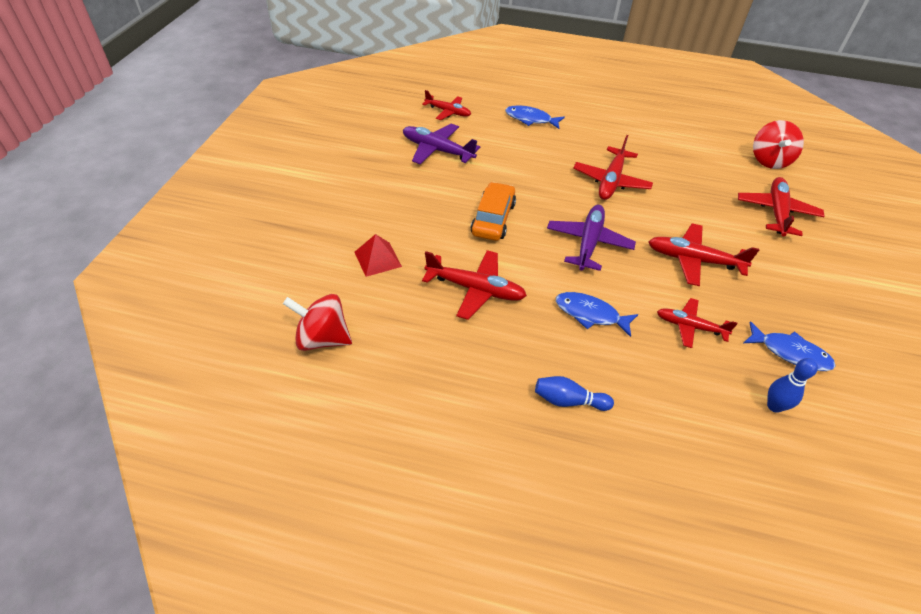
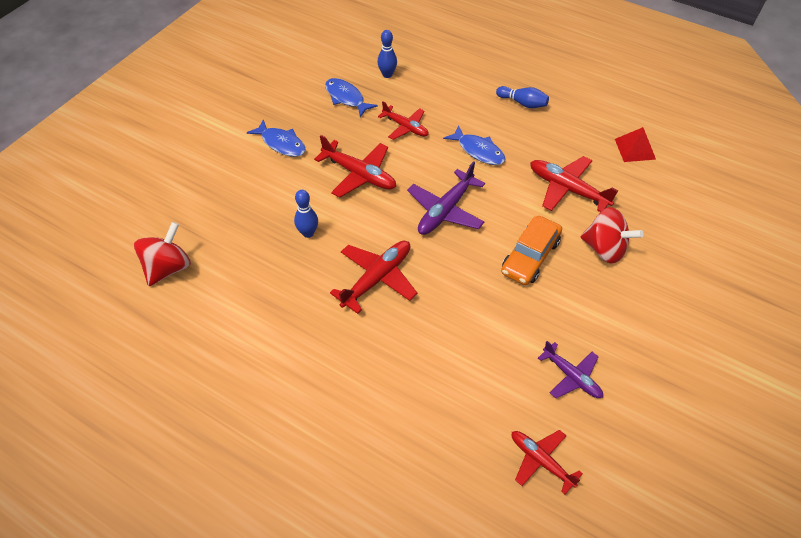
camera: 160 degrees left, 5 degrees up
red spinning top [283,294,352,351] -> red spinning top moved to [581,207,644,263]
red pyramid [355,234,402,277] -> red pyramid moved to [615,127,656,162]
purple plane [403,124,480,164] -> purple plane [538,341,603,398], size x0.67
blue fish [505,105,565,129] -> blue fish moved to [247,119,306,157]
red plane [738,177,825,236] -> none
none -> blue bowling pin [294,190,318,238]

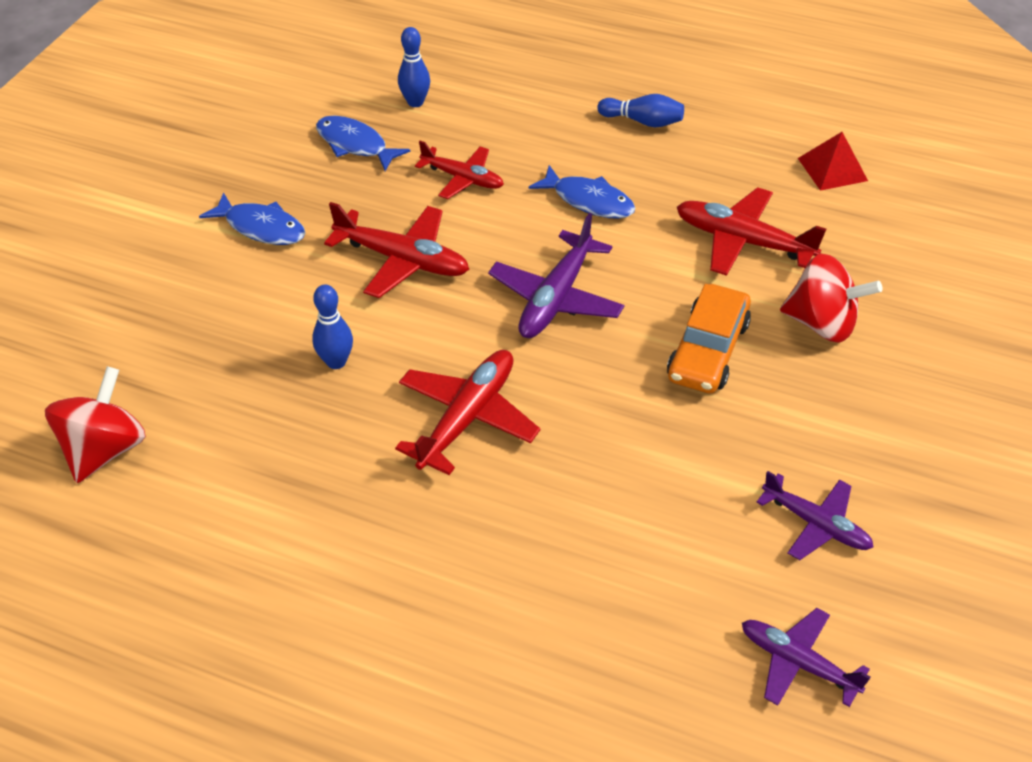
camera: 10 degrees left, 5 degrees down
red plane [512,430,583,494] -> purple plane [742,608,871,707]

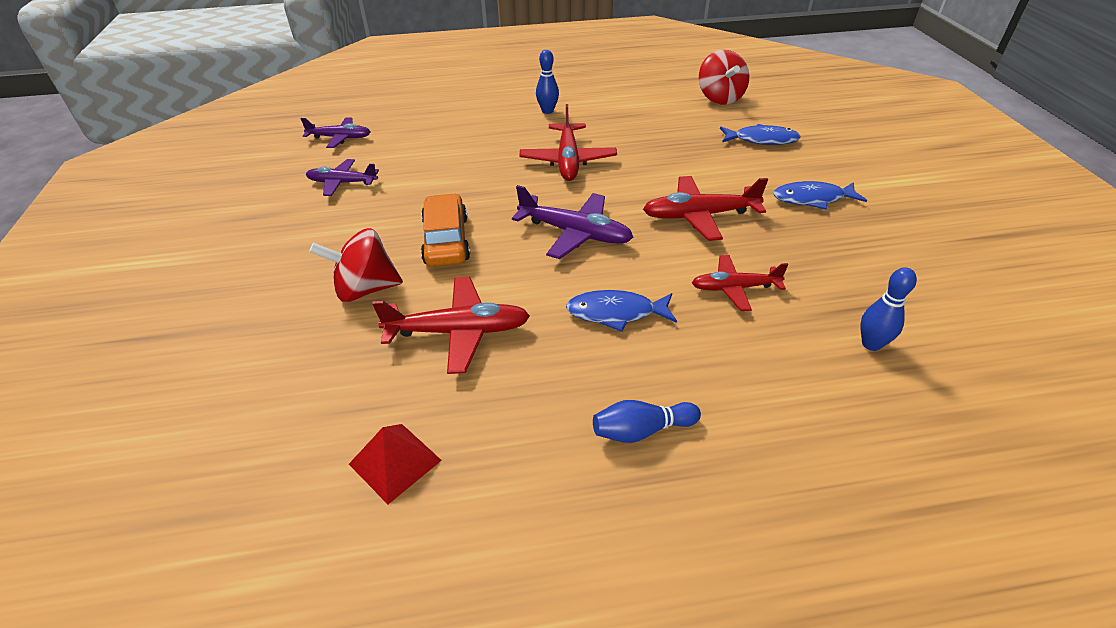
camera: 150 degrees right, 5 degrees down
blue bowling pin [312,284,353,369] -> blue bowling pin moved to [536,50,559,114]
blue fish [316,116,410,171] -> blue fish moved to [720,124,801,145]
purple plane [488,213,624,338] -> purple plane turned 120 degrees clockwise [512,185,634,259]

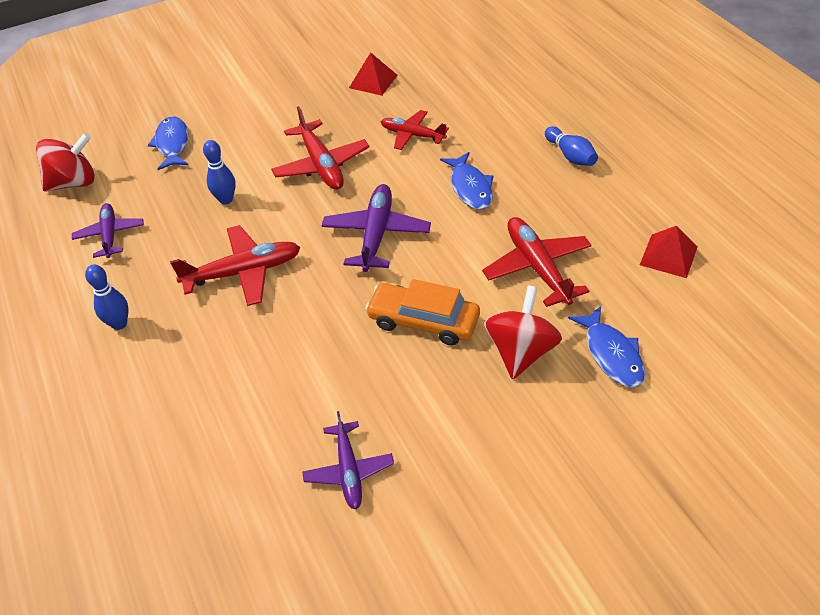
camera: 105 degrees left, 5 degrees up
purple plane [300,118,370,148] -> purple plane moved to [72,203,144,258]
red spinning top [309,228,403,302] -> red spinning top turned 135 degrees counterclockwise [484,285,562,379]
orange car [421,193,470,267] -> orange car turned 45 degrees clockwise [365,279,480,346]
red plane [692,255,789,311] -> red plane turned 135 degrees clockwise [380,110,449,150]
blue fish [773,181,867,210] -> blue fish moved to [568,306,645,387]
blue bowling pin [860,268,917,351] -> blue bowling pin moved to [203,140,236,204]
none -> red pyramid [349,52,398,96]

